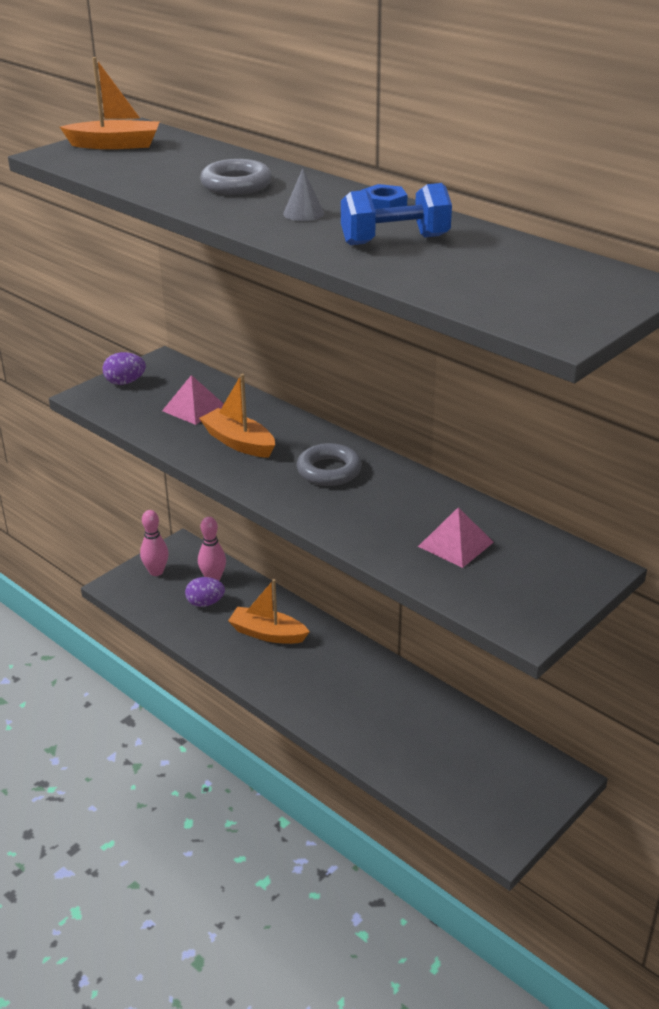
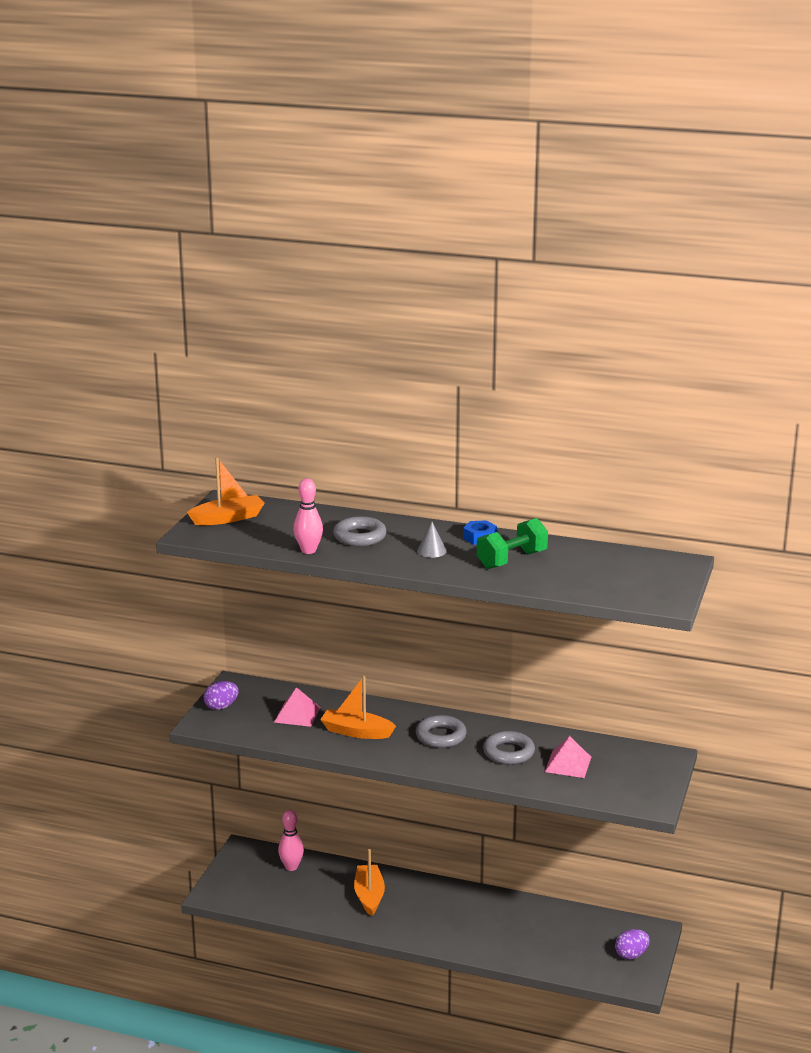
camera: 25 degrees left, 10 degrees down
pink bowling pin [140,510,169,576] -> pink bowling pin moved to [294,478,323,554]
purple egg [185,577,225,607] -> purple egg moved to [615,929,650,960]
orange boat [228,579,310,644] -> orange boat turned 90 degrees clockwise [354,849,385,916]
blue dumbbell [341,183,452,245] -> green dumbbell [477,518,548,569]
none -> grey ring [483,731,535,765]

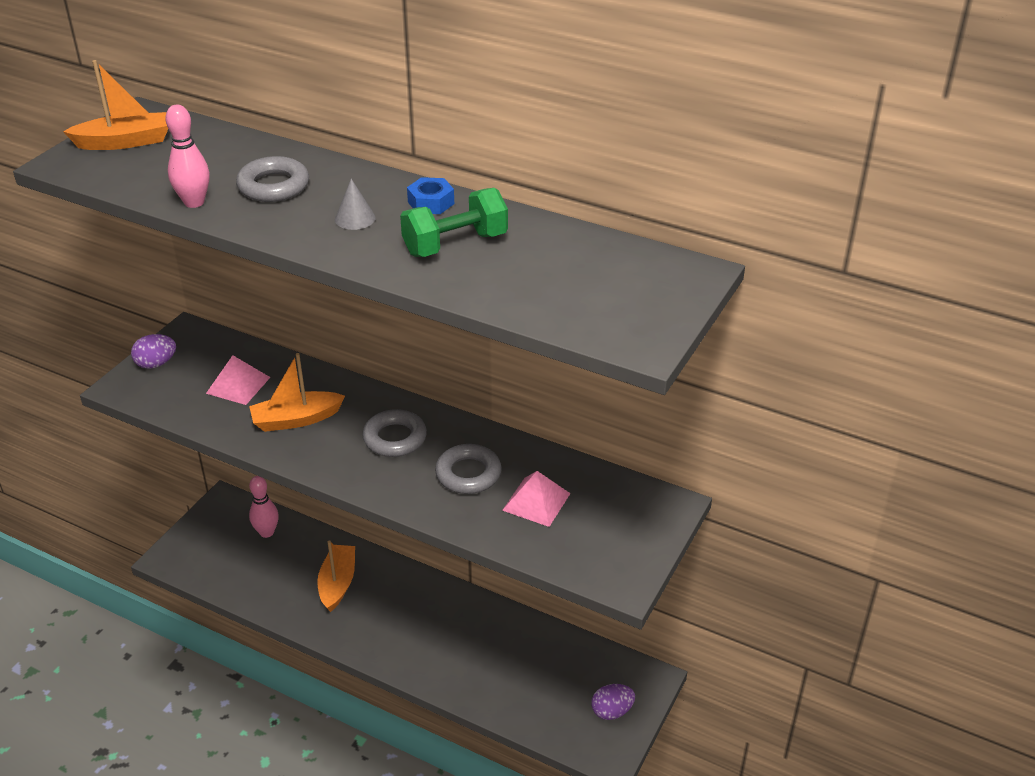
camera: 10 degrees right, 15 degrees up
orange boat [320,676,396,739] -> orange boat turned 45 degrees counterclockwise [249,353,345,432]

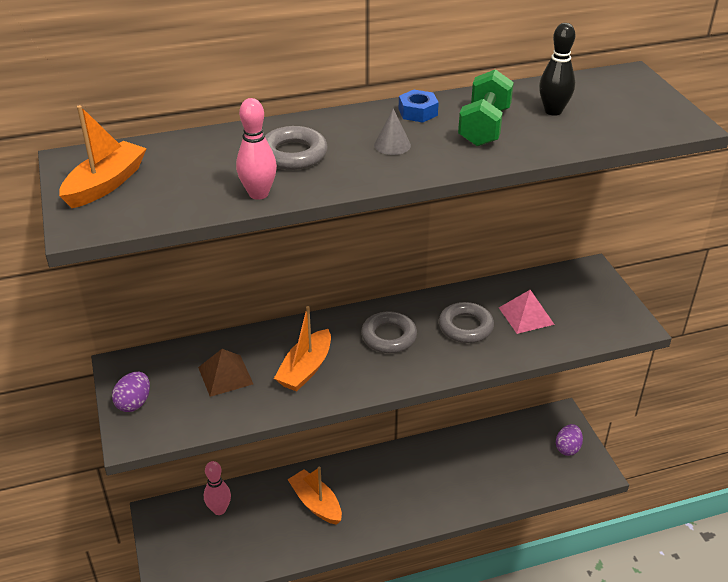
camera: 45 degrees left, 0 degrees up
pink pyramid [206,355,270,405] -> brown pyramid [198,349,253,397]
none -> black bowling pin [539,23,575,116]

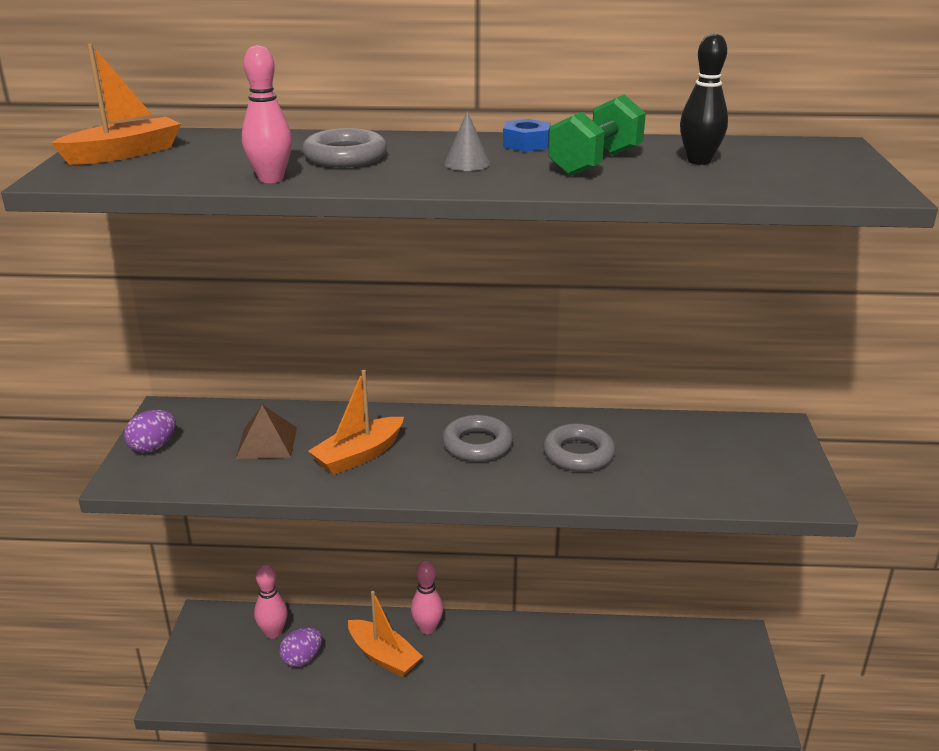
camera: 20 degrees right, 10 degrees down
orange boat [287,467,342,525] -> orange boat turned 150 degrees clockwise [348,591,423,677]
pink pyramid [499,290,555,334] -> none
purple egg [556,424,583,456] -> purple egg moved to [279,627,322,667]
none -> pink bowling pin [411,560,443,634]

